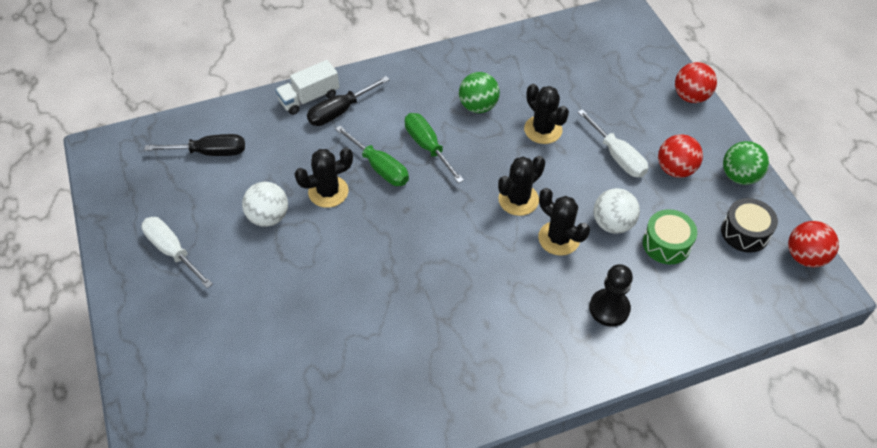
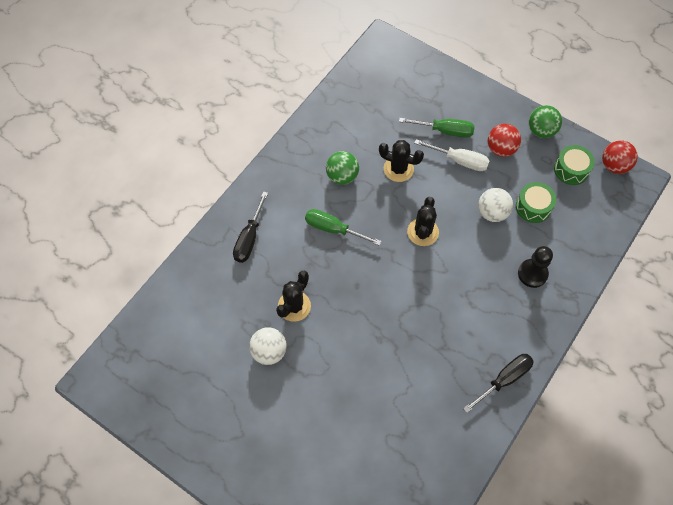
camera: 35 degrees left, 10 degrees up
white screwdriver [141,217,213,288] -> none
black screwdriver [144,134,245,156] -> black screwdriver moved to [463,354,534,413]
white truck [275,60,339,115] -> none
green screwdriver [335,125,409,186] -> green screwdriver moved to [399,118,475,138]
black cactus [538,188,590,256] -> none
red ball [675,62,717,103] -> none
black drum [721,198,778,253] -> green drum [554,145,595,185]

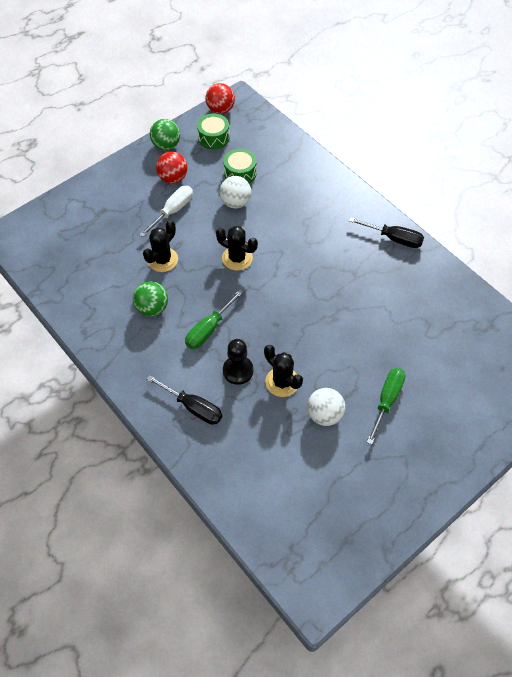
camera: 75 degrees left, 5 degrees down
green screwdriver [399,118,475,138] -> green screwdriver moved to [367,368,405,445]
black screwdriver [463,354,534,413] -> black screwdriver turned 135 degrees clockwise [349,217,424,248]
black pawn [518,246,553,288] -> black pawn moved to [223,339,253,385]

